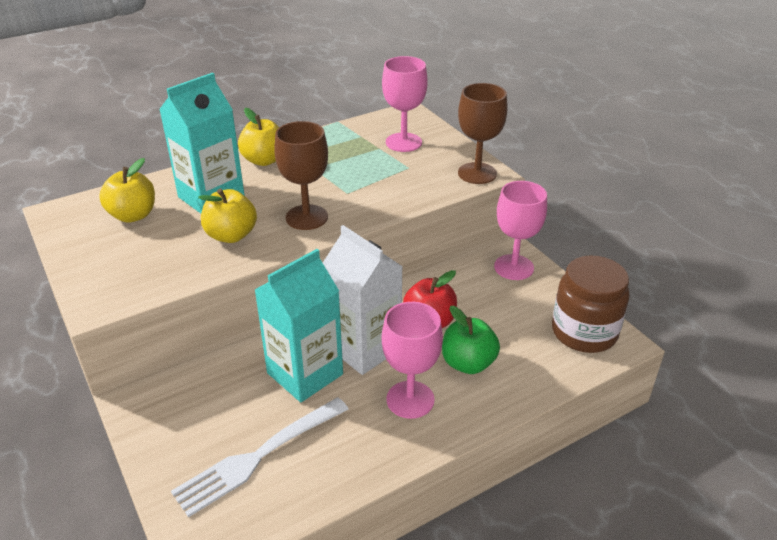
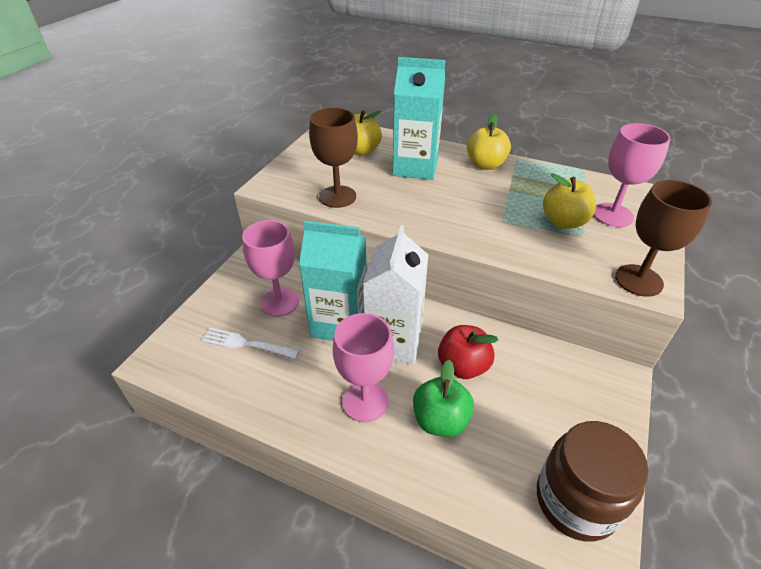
camera: 55 degrees right, 5 degrees up
white fork [171,397,349,517] -> white fork [201,328,299,359], size x0.65
yellow apple [198,189,257,243] -> yellow apple moved to [543,173,596,229]
brown goblet [274,121,328,230] -> brown goblet moved to [309,108,358,208]
pink goblet [494,181,547,280] -> pink goblet moved to [242,220,299,317]

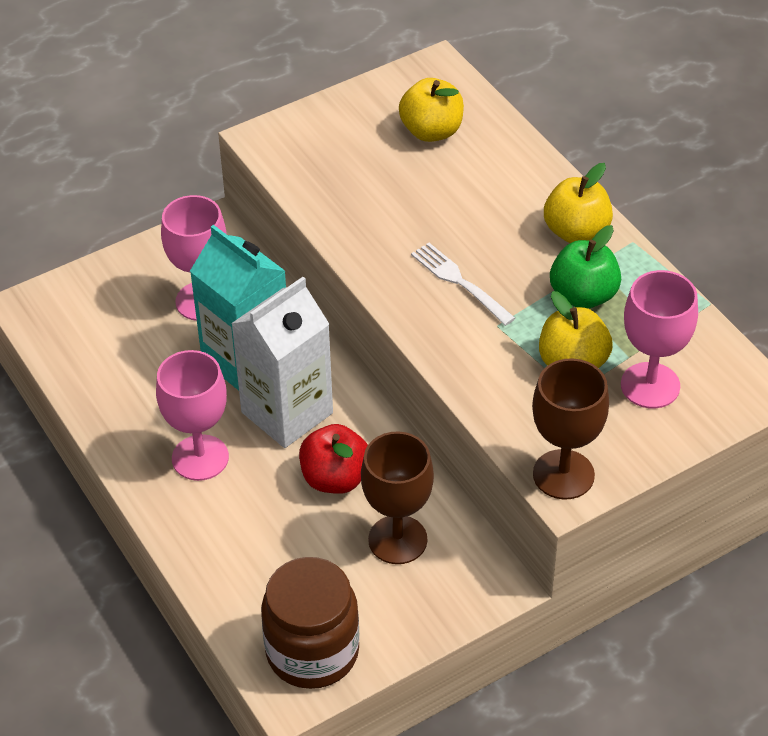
camera: 35 degrees right, 5 degrees up
white fork [201,328,299,359] -> white fork moved to [411,243,515,326]
brown goblet [309,108,358,208] -> brown goblet moved to [361,431,434,564]
turquoise carton [392,57,446,180] -> none
green apple [413,360,474,437] -> green apple moved to [550,225,621,309]

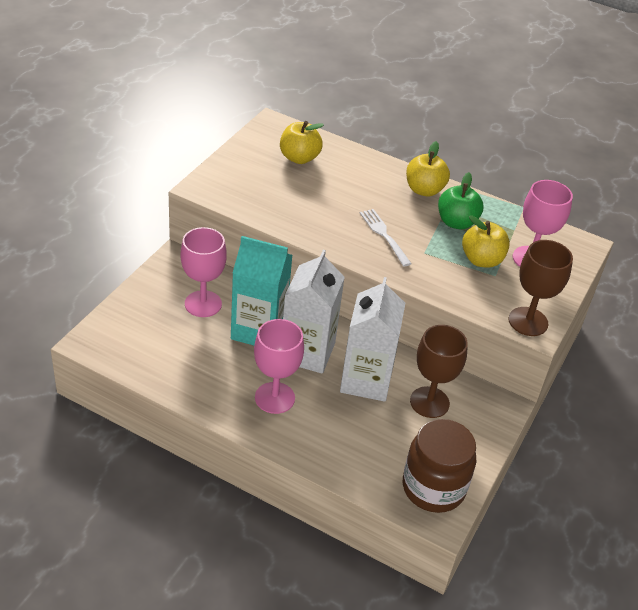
camera: 35 degrees left, 5 degrees down
red apple [299,424,368,494] -> white carton [340,277,405,402]
white fork [411,243,515,326] -> white fork turned 45 degrees clockwise [360,209,412,267]

